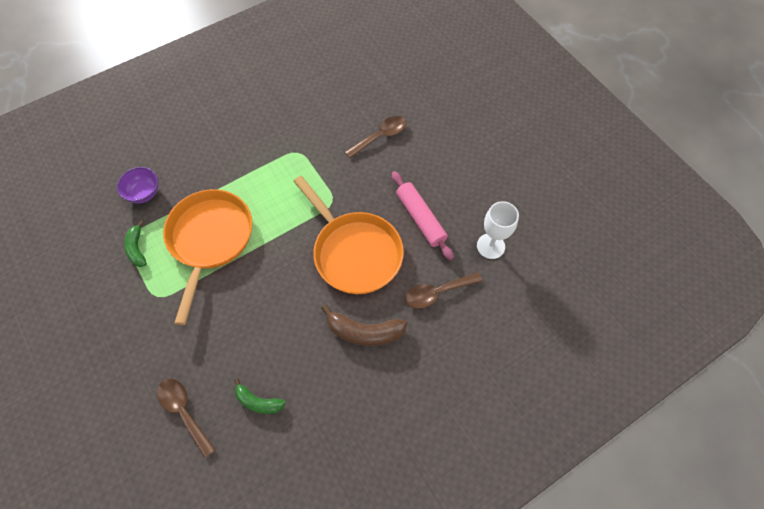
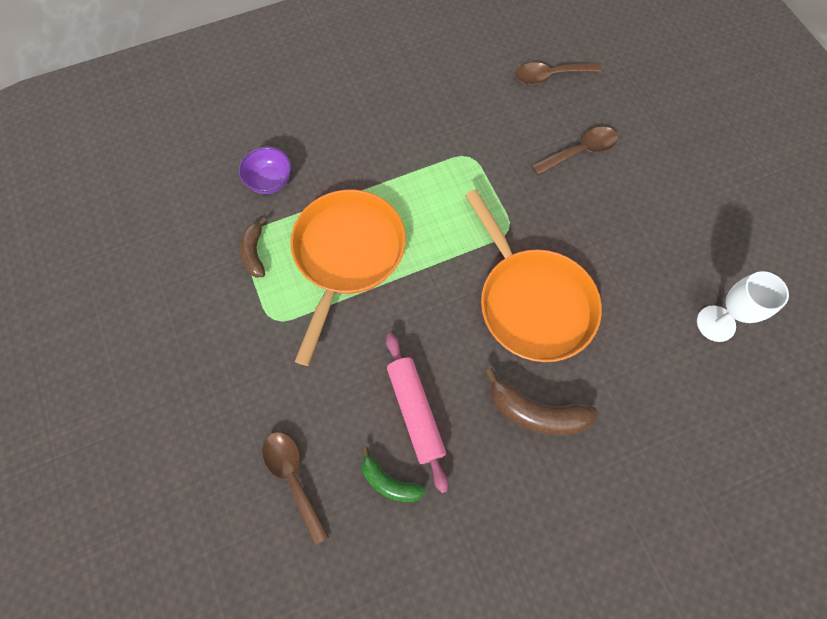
camera: 10 degrees right, 5 degrees up
green banana [124,221,147,267] -> brown banana [240,217,267,278]
pink rolling pin [392,171,454,260] -> pink rolling pin moved to [386,333,449,493]
brown spoon [405,272,482,309] -> brown spoon moved to [515,62,602,85]

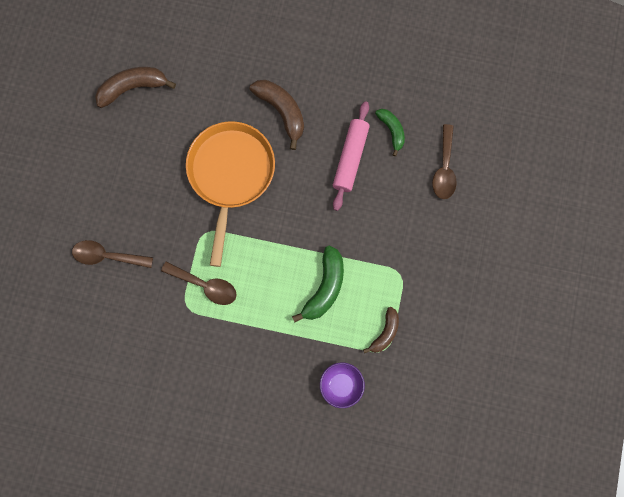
camera: 145 degrees left, 10 degrees up
orange pan [290,190,406,366] -> green banana [292,245,344,322]
brown spoon [515,62,602,85] -> brown spoon moved to [161,262,237,305]
white goblet [697,271,789,342] -> brown banana [95,67,176,108]

